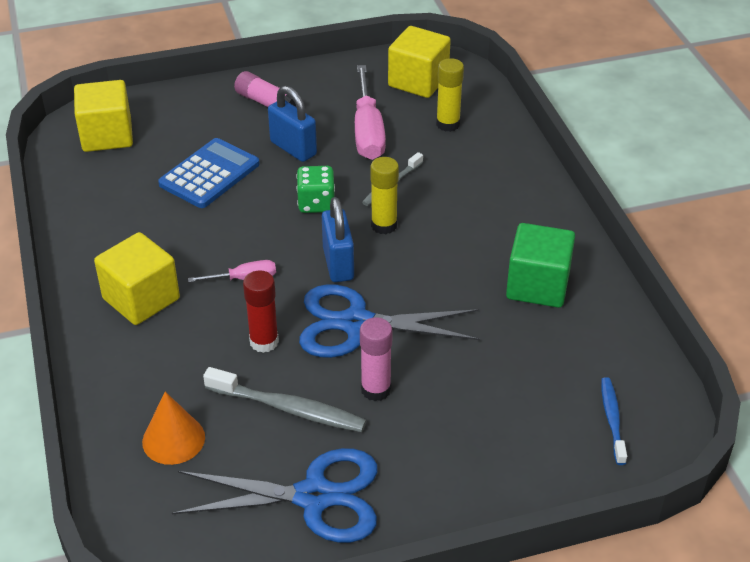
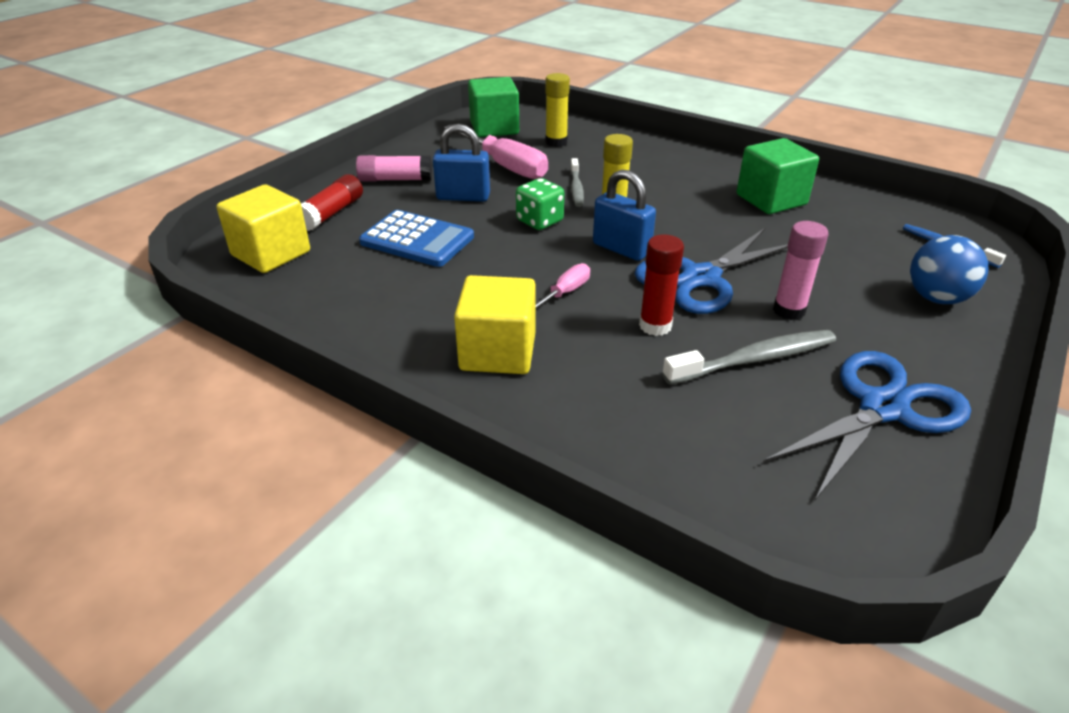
camera: 40 degrees left, 5 degrees down
orange cone [142,392,205,465] -> none
blue calculator [158,138,260,208] -> blue calculator turned 120 degrees clockwise [359,210,474,267]
yellow cube [388,26,451,98] -> green cube [468,77,519,137]
none -> red glue stick [301,174,363,231]
none -> blue ball [910,235,988,304]

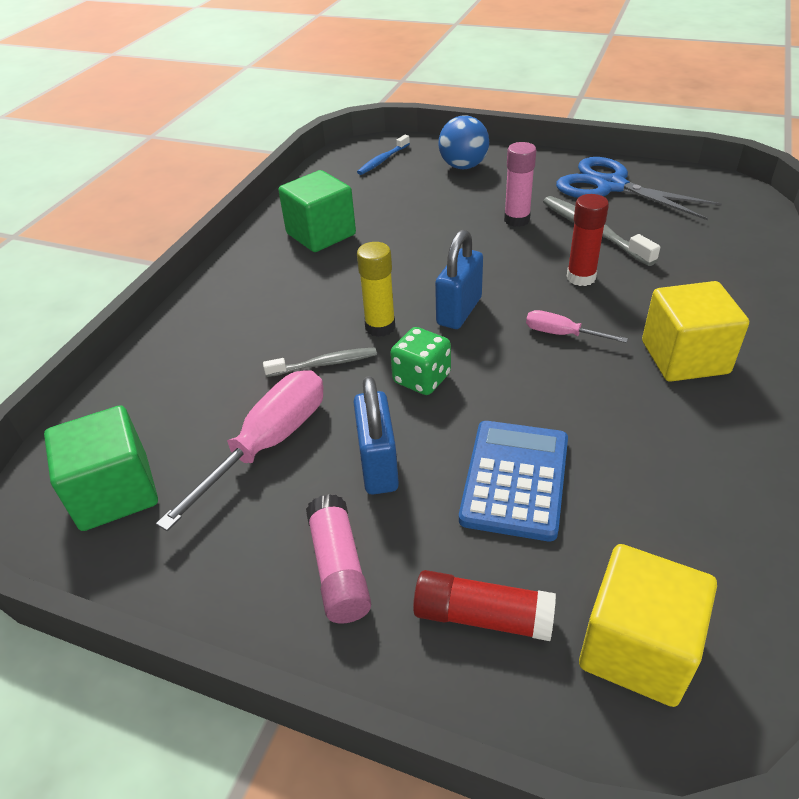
camera: 100 degrees left, 5 degrees up
yellow glue stick [545,73,570,147] -> none
blue scissors [634,227,788,314] -> none

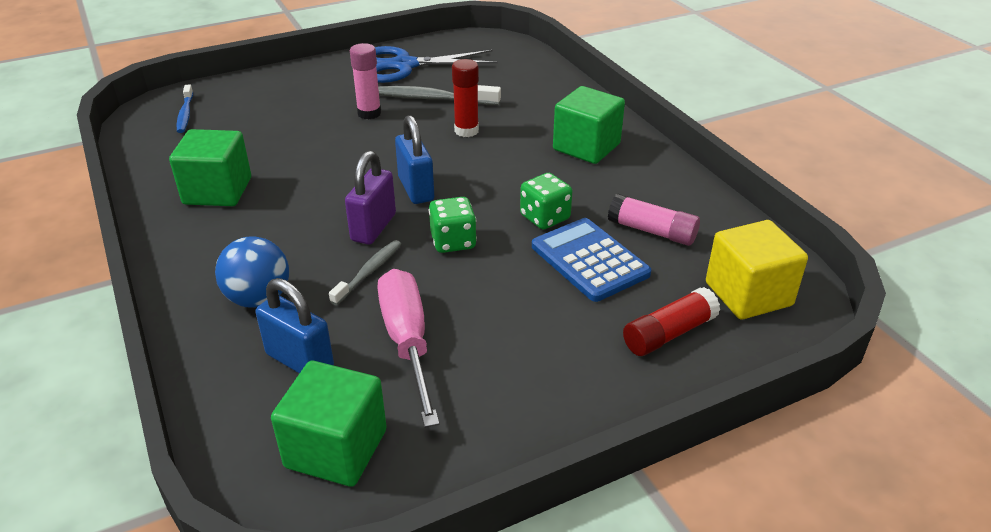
camera: 50 degrees left, 5 degrees down
pink glue stick [306,494,371,624] -> pink glue stick moved to [608,194,700,246]
blue padlock [353,376,399,495] -> blue padlock moved to [256,278,334,374]
yellow glue stick [357,242,395,337] -> purple padlock [345,151,396,245]
blue ball [439,115,489,169] -> blue ball moved to [215,236,289,308]
pink screwdriver [526,310,628,343] -> none
yellow cube [642,281,749,382] -> green cube [553,86,625,164]
none -> green dice [520,173,572,229]

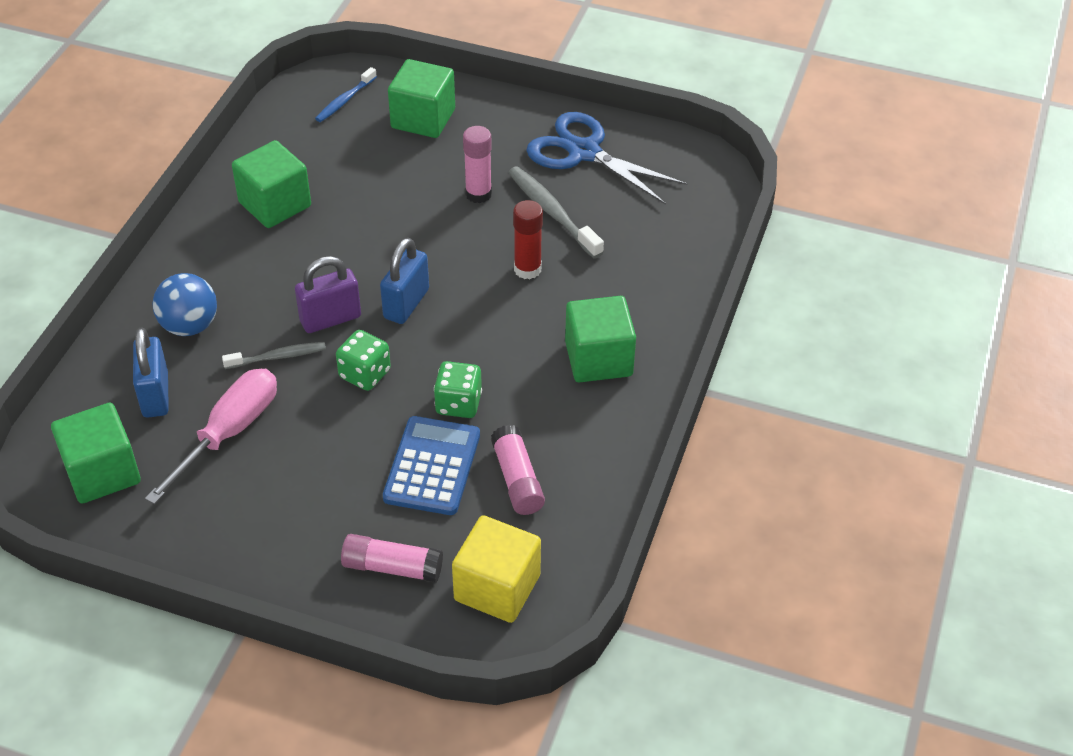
camera: 45 degrees right, 10 degrees up
red glue stick [623,287,720,356] -> pink glue stick [341,534,443,583]
none -> green cube [388,59,455,138]

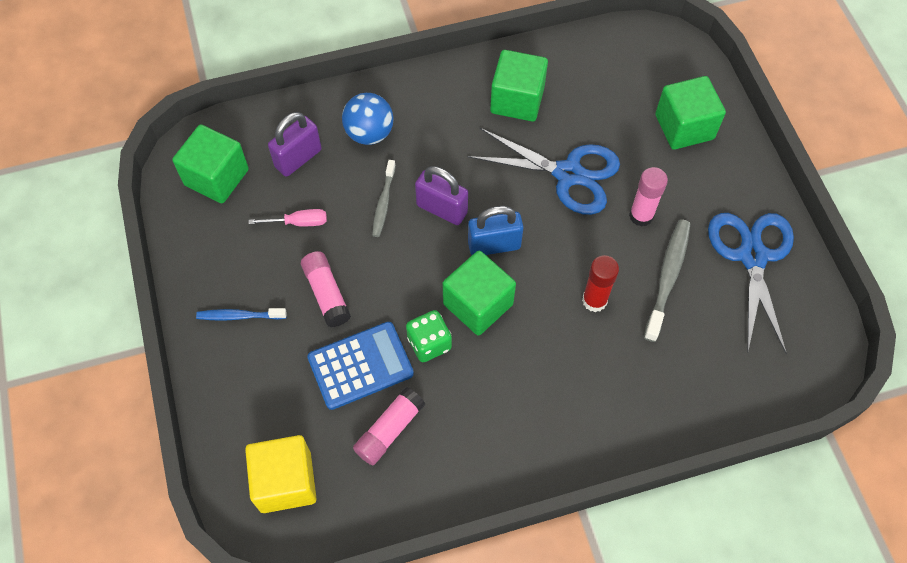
camera: 55 degrees right, 15 degrees up
blue padlock [133,327,169,418] -> purple padlock [268,112,322,177]
pink screwdriver [145,369,277,504] -> pink screwdriver [249,209,327,226], size x0.52
grey toothbrush [222,342,326,369] -> grey toothbrush turned 60 degrees clockwise [372,160,396,237]
blue toothbrush [315,67,377,122] -> blue toothbrush moved to [196,308,287,321]
green dice [336,330,391,391] -> none
pink glue stick [341,534,443,583] -> pink glue stick moved to [301,251,351,327]
green cube [565,296,636,383] -> green cube moved to [443,251,516,336]
none -> blue scissors [467,128,620,215]

